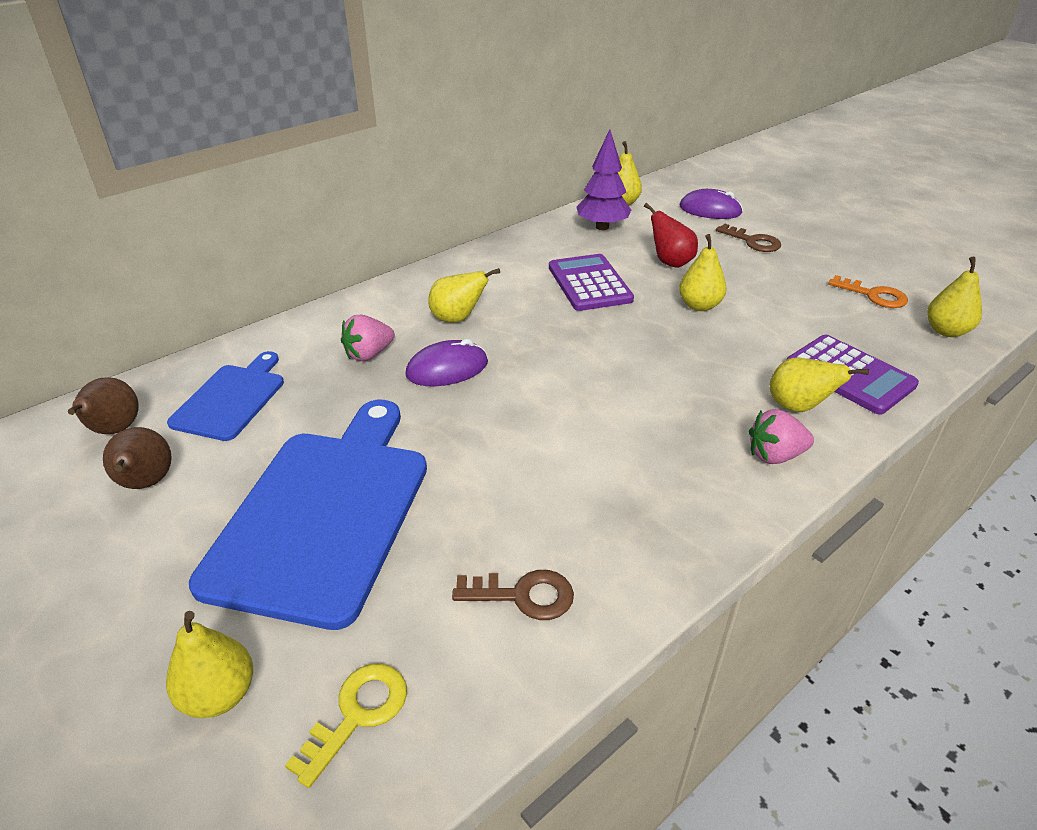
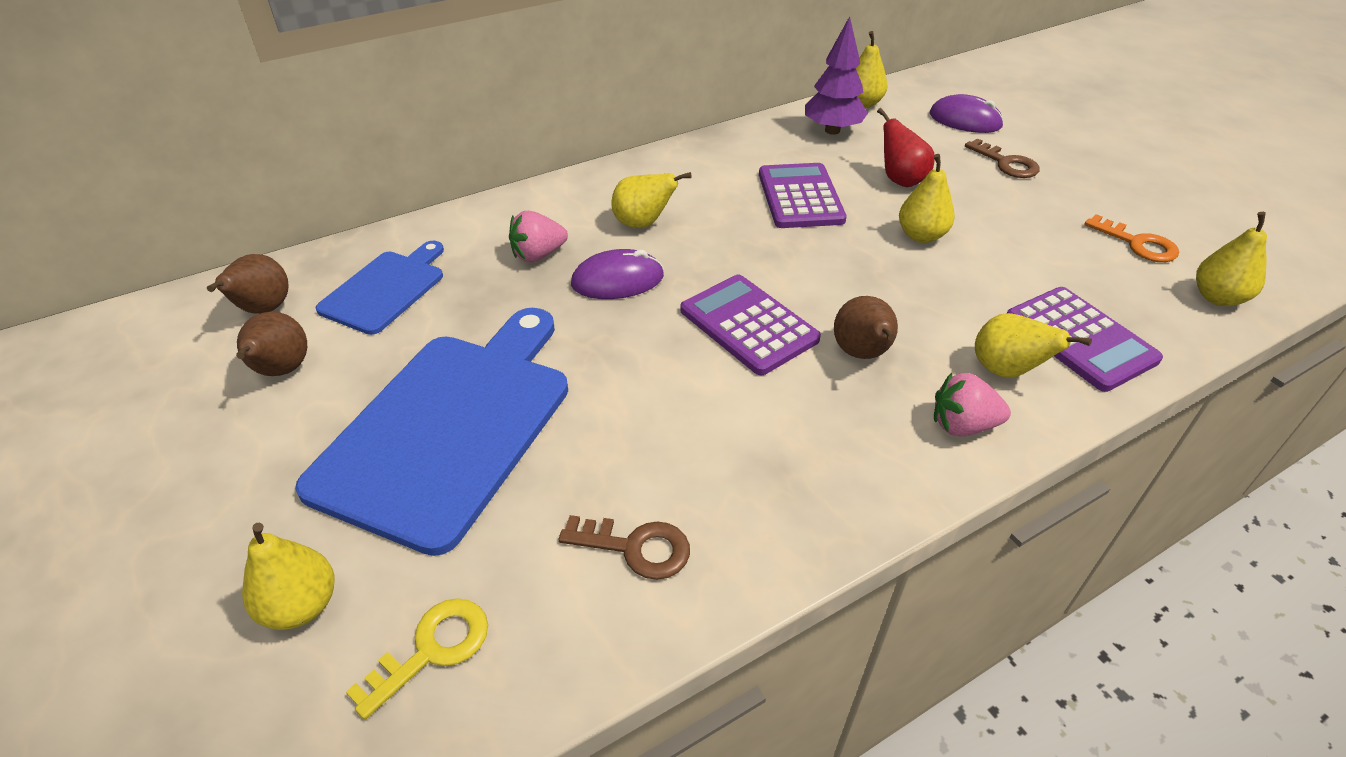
camera: 10 degrees right, 5 degrees up
none -> purple calculator [680,275,821,375]
none -> brown pear [834,296,898,359]

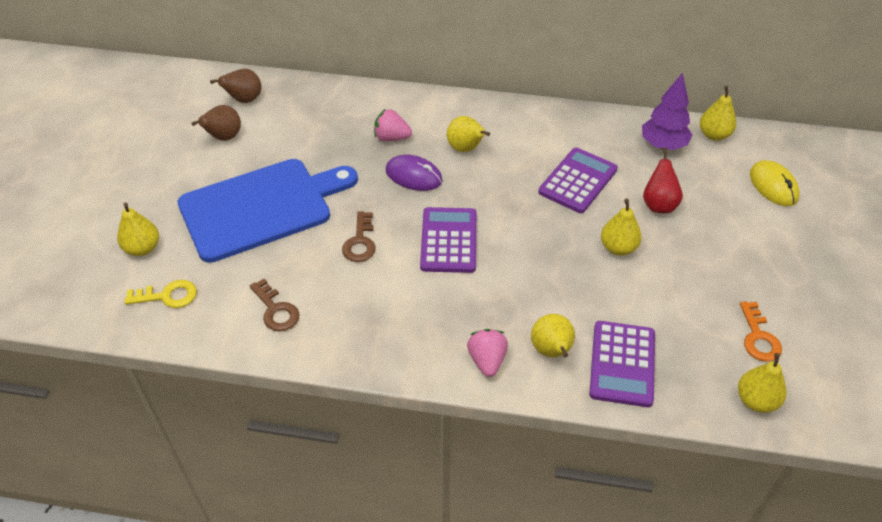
camera: 40 degrees right, 5 degrees up
blue cutting board [316,241,444,335] -> none
brown pear [834,296,898,359] -> none
purple mouse [930,94,1004,133] -> yellow mouse [750,160,800,206]
pink strawberry [934,372,1011,436] -> pink strawberry turned 45 degrees clockwise [467,329,508,377]
brown key [965,138,1040,178] -> brown key moved to [342,211,376,262]

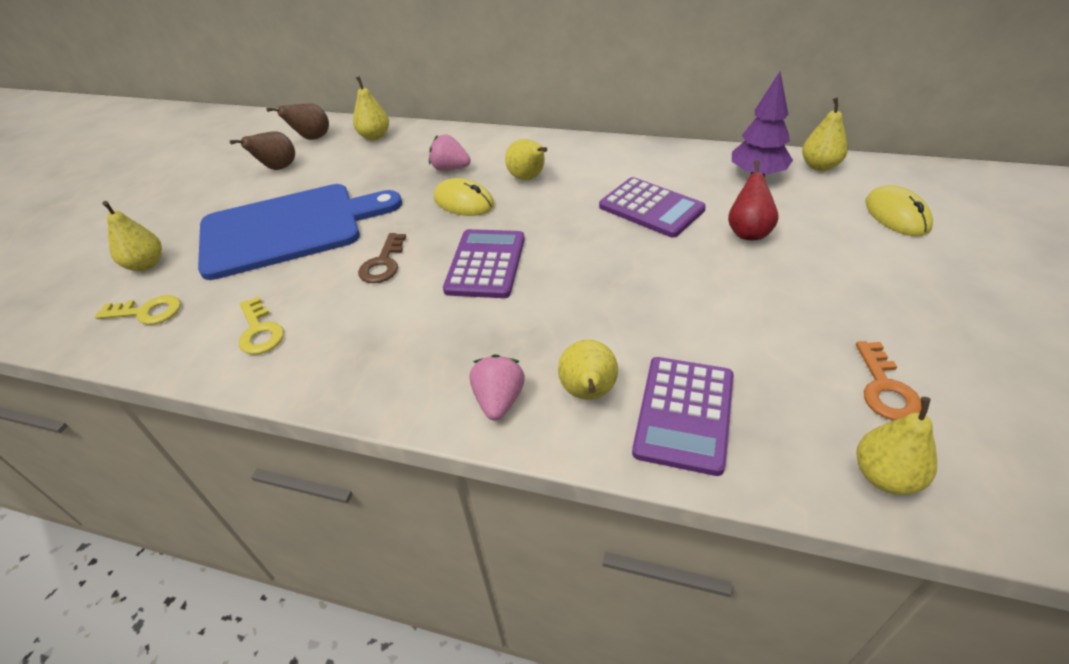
camera: 10 degrees right, 5 degrees down
brown key [250,279,300,332] -> yellow key [239,296,284,355]
purple mouse [386,155,443,191] -> yellow mouse [434,178,494,216]
purple calculator [538,148,618,213] -> purple calculator turned 90 degrees clockwise [599,177,706,238]
yellow pear [601,198,642,256] -> yellow pear moved to [353,76,389,140]

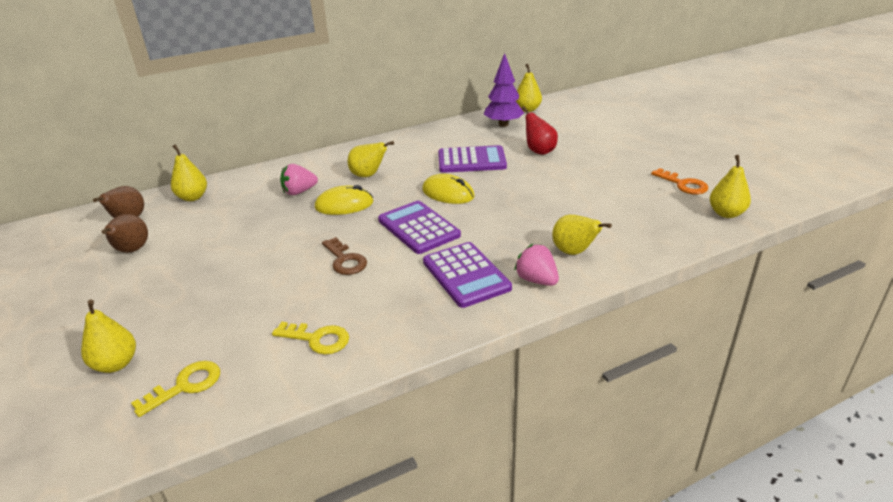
camera: 45 degrees left, 10 degrees down
blue cutting board [198,184,402,280] -> none
purple calculator [632,357,734,476] -> purple calculator moved to [423,242,512,308]
yellow mouse [865,185,933,236] -> yellow mouse moved to [422,174,475,204]

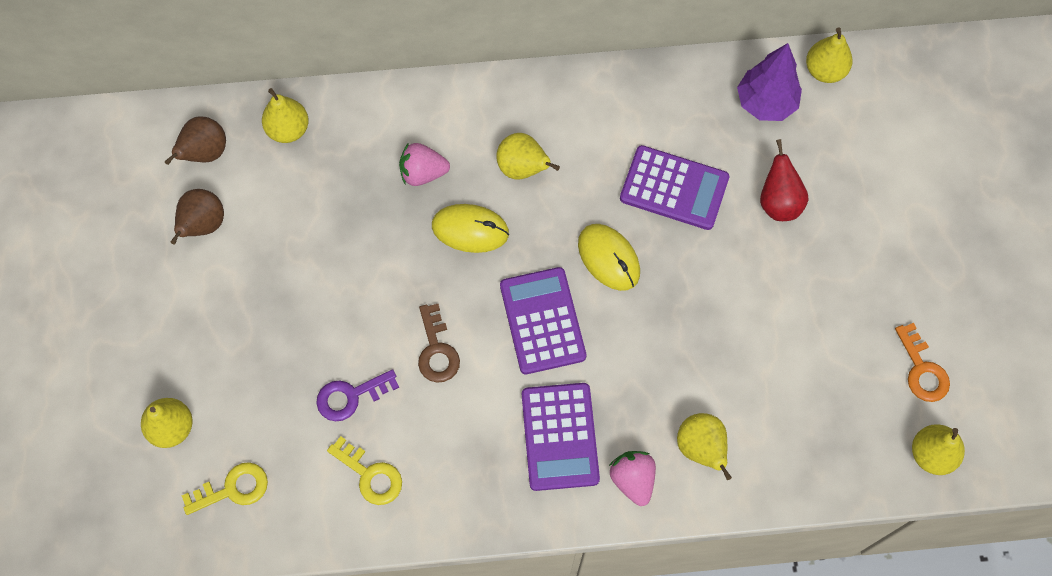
camera: 20 degrees right, 35 degrees up
none -> purple key [316,369,399,422]

